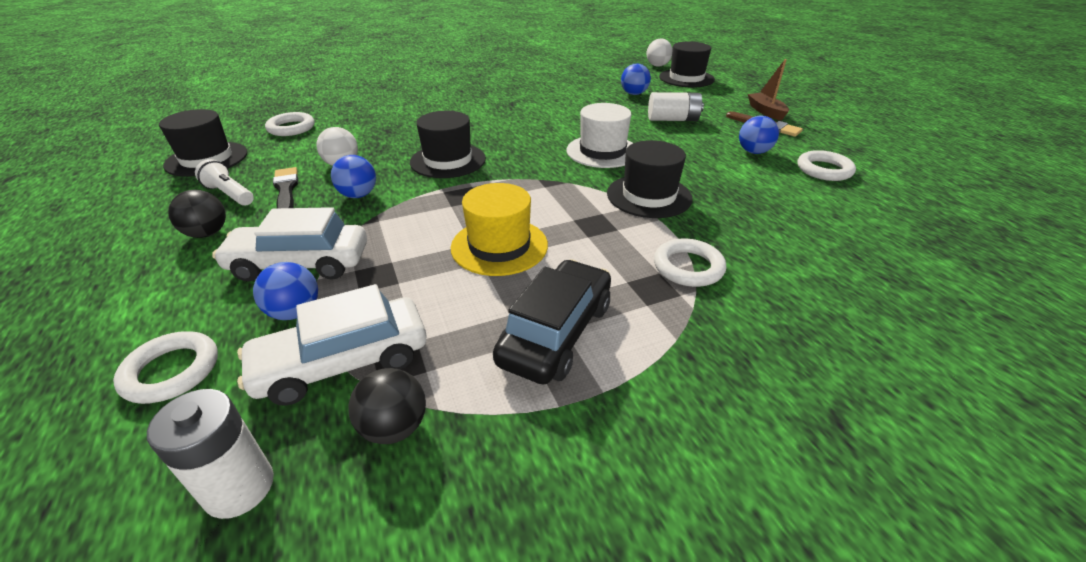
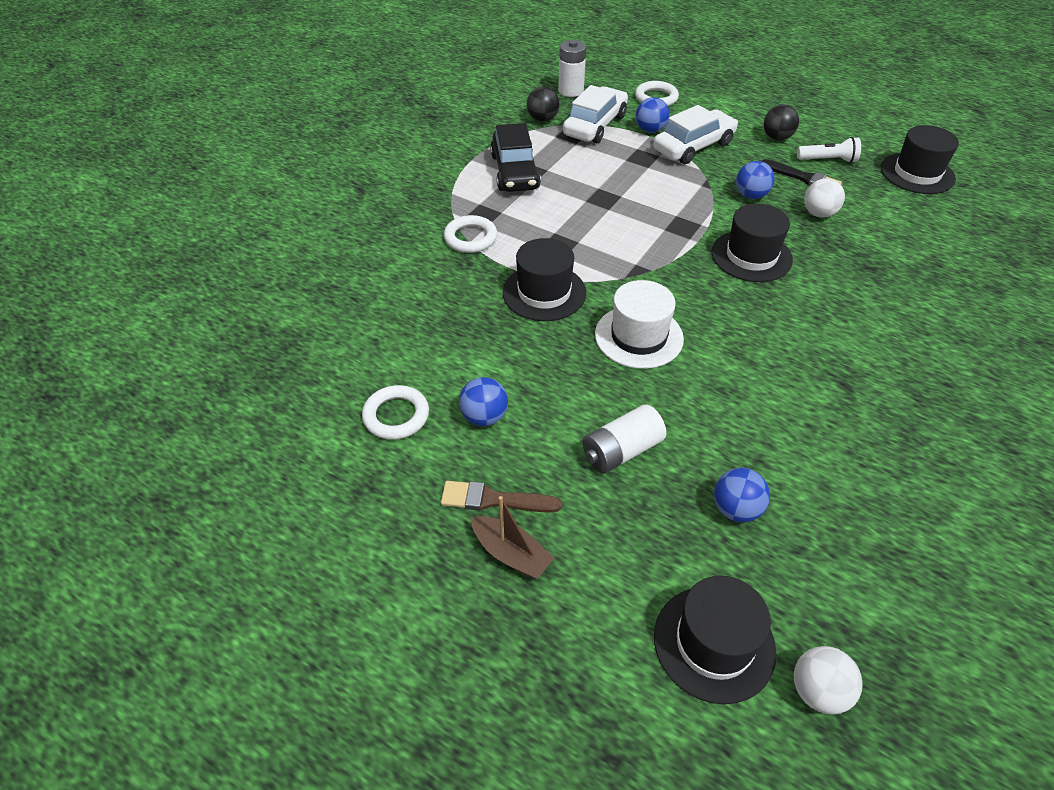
camera: 145 degrees right, 10 degrees up
white ring [265,112,314,136] -> none
yellow hat [451,183,548,276] -> none

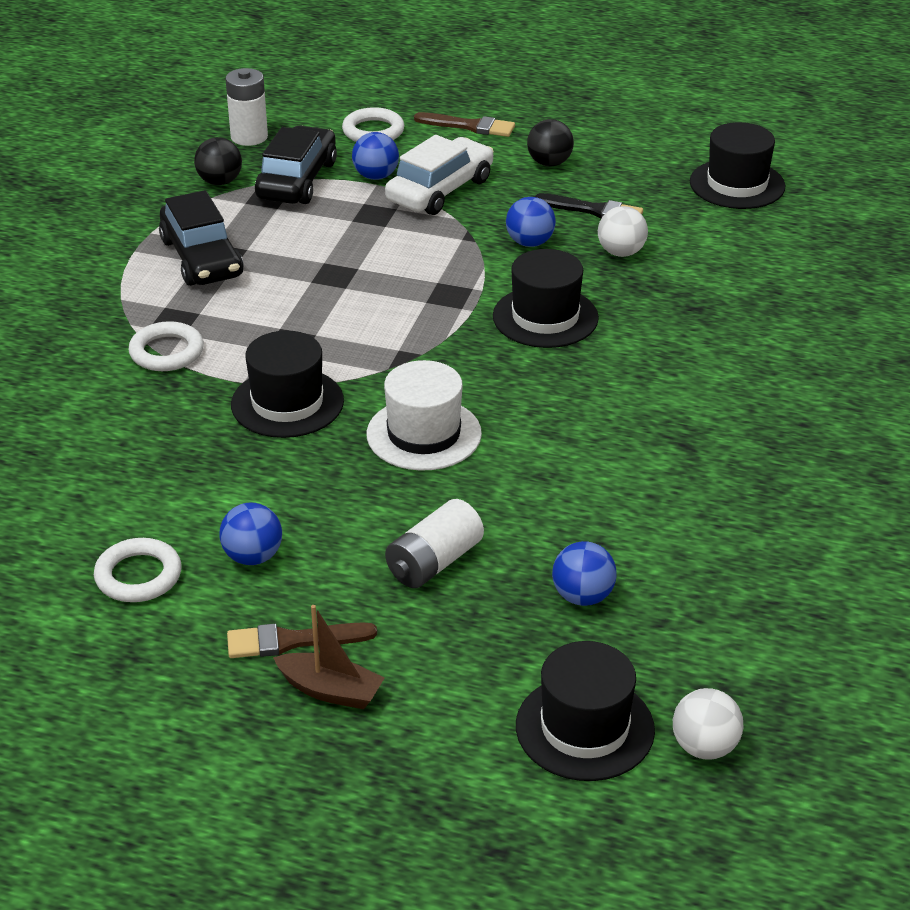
camera: 15 degrees left, 10 degrees down
white car [563,85,628,143] -> black car [255,126,337,204]
white flashlight [797,137,861,163] -> none
none -> brown brush [414,112,515,137]

